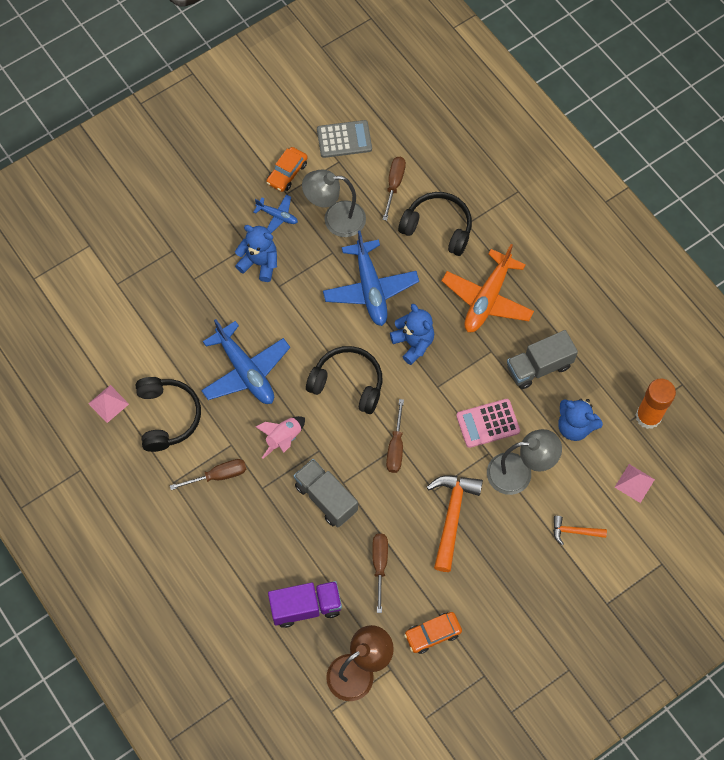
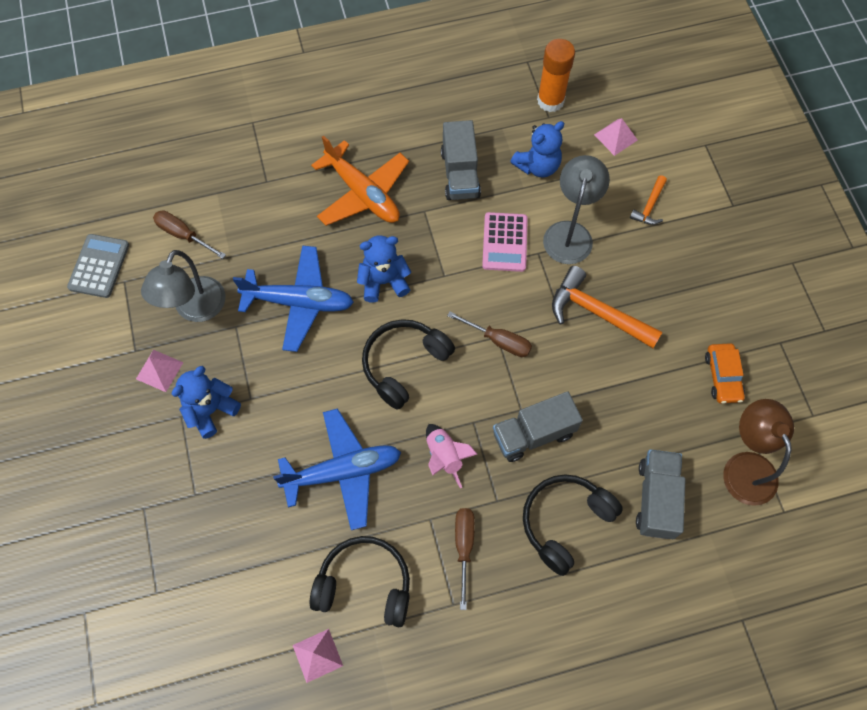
camera: 70 degrees left, 0 degrees up
blue plane [253,195,298,233] -> pink pyramid [136,350,184,392]
orange car [266,147,308,192] -> none
purple truck [268,581,342,628] -> grey truck [636,449,685,539]
brown screwdriver [372,533,388,613] -> none
black headphones [398,192,472,256] -> black headphones moved to [523,475,623,576]

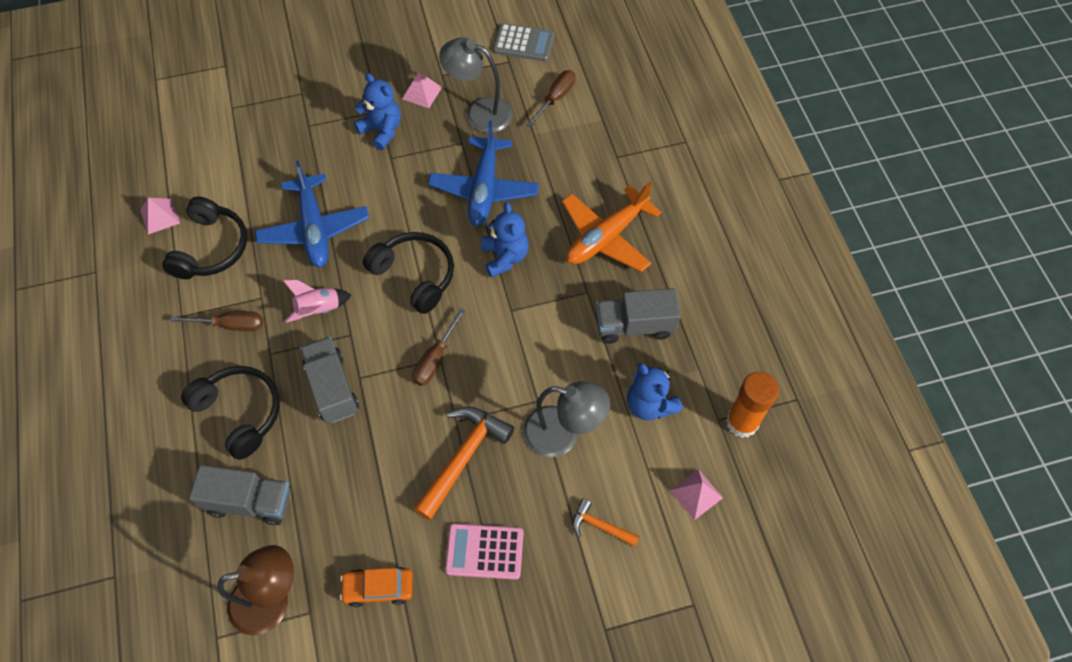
camera: 90 degrees right, 5 degrees down
pink calculator [482,212,528,272] -> pink calculator moved to [445,523,523,580]

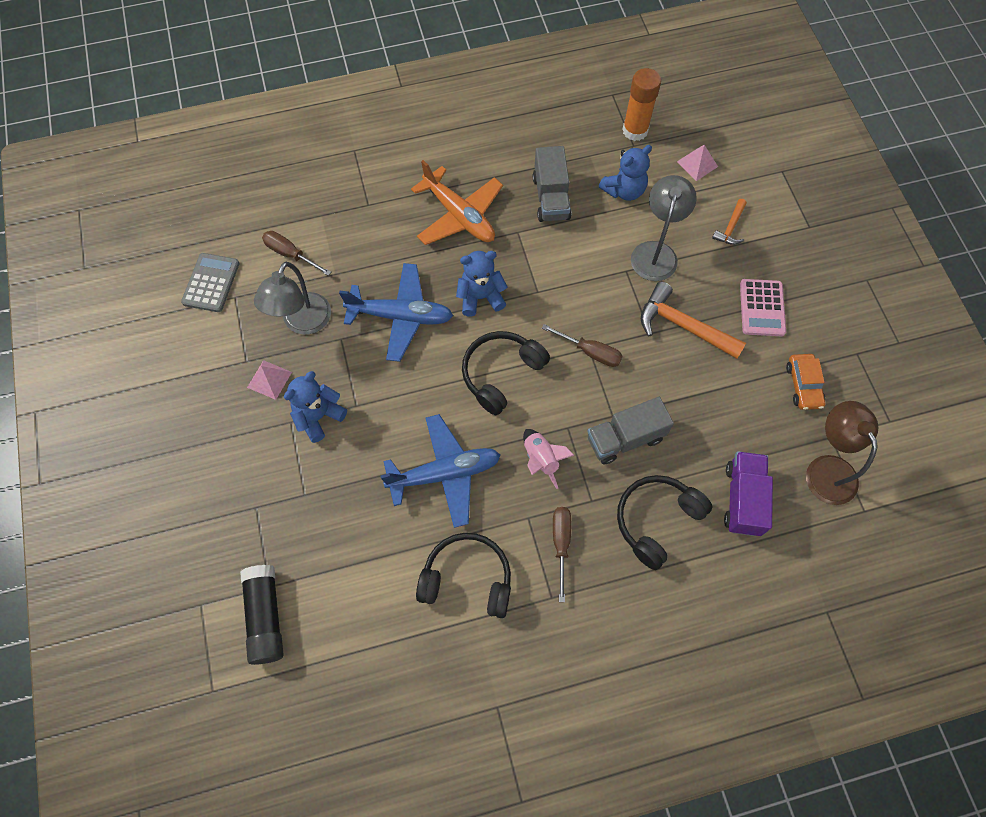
camera: 90 degrees left, 5 degrees up
pink pyramid [140,198,180,234] -> none
grey truck [189,465,291,525] -> purple truck [724,451,773,536]
none -> black glue stick [240,565,284,665]

